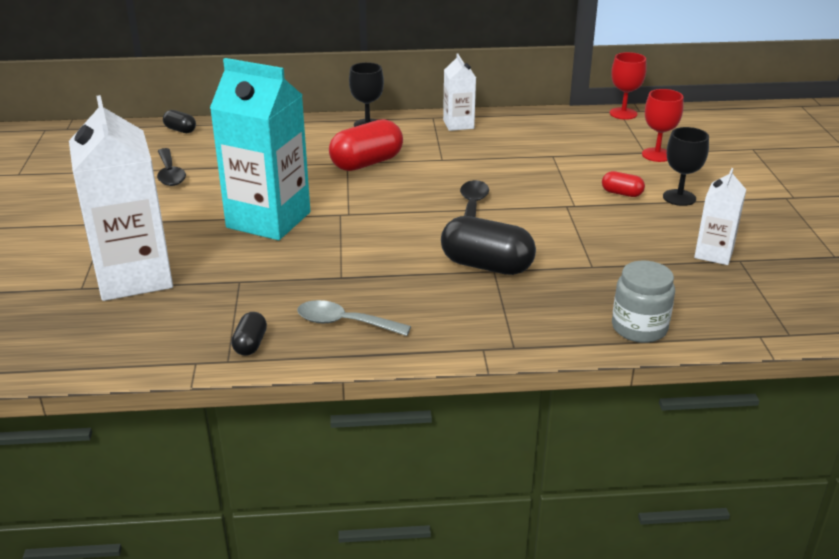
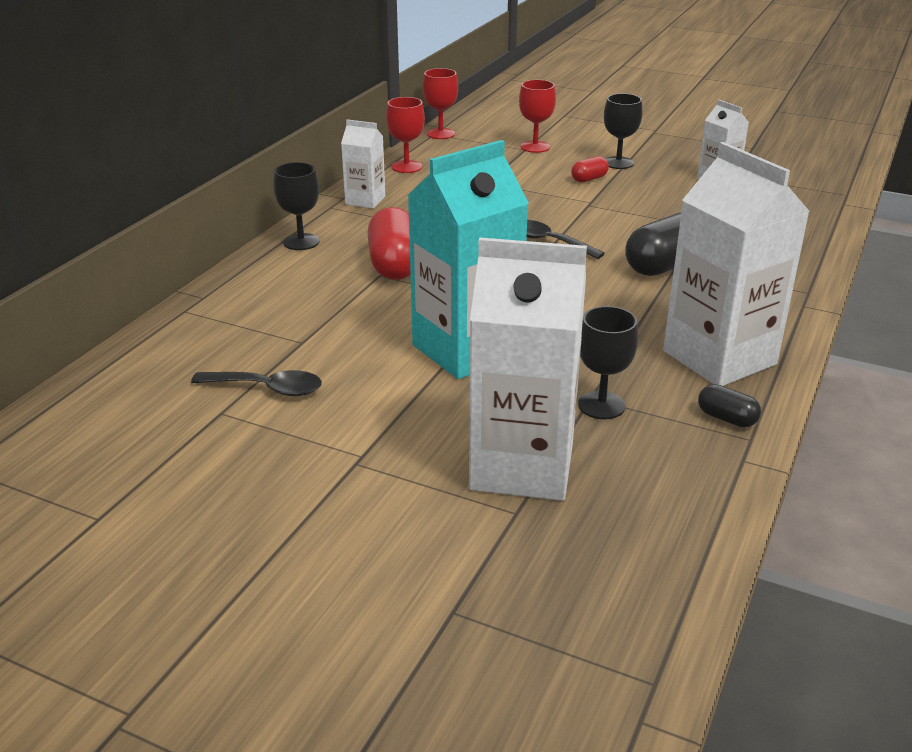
camera: 60 degrees left, 0 degrees up
black capsule [163,110,196,133] -> none
grey spoon [297,300,411,336] -> white carton [663,142,810,386]
grey jar [612,261,675,343] -> none
none -> red goblet [386,97,425,173]
none -> black goblet [578,306,638,419]

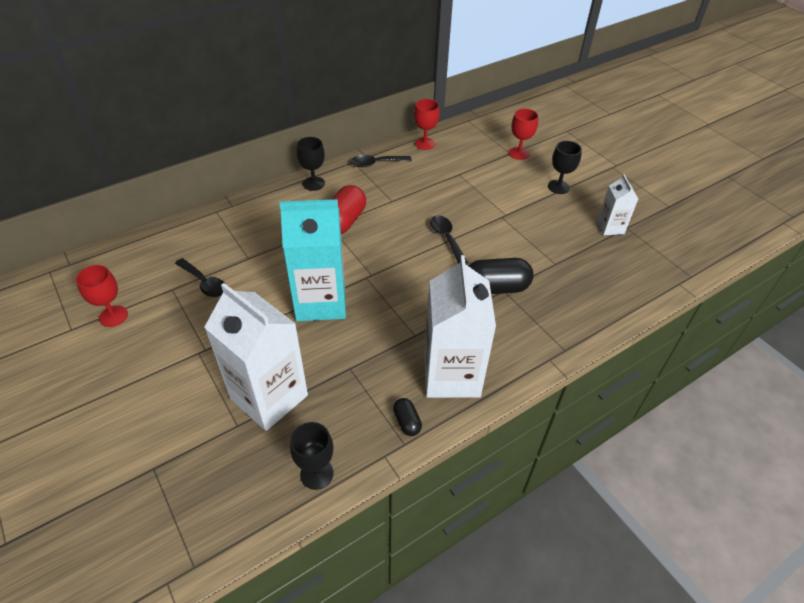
camera: 30 degrees right, 15 degrees up
white carton [341,119,385,209] -> black spoon [350,155,412,167]
red goblet [423,68,458,139] -> red goblet moved to [76,265,128,327]
red capsule [571,156,609,183] -> none
black goblet [578,306,638,419] -> black goblet moved to [290,422,333,490]

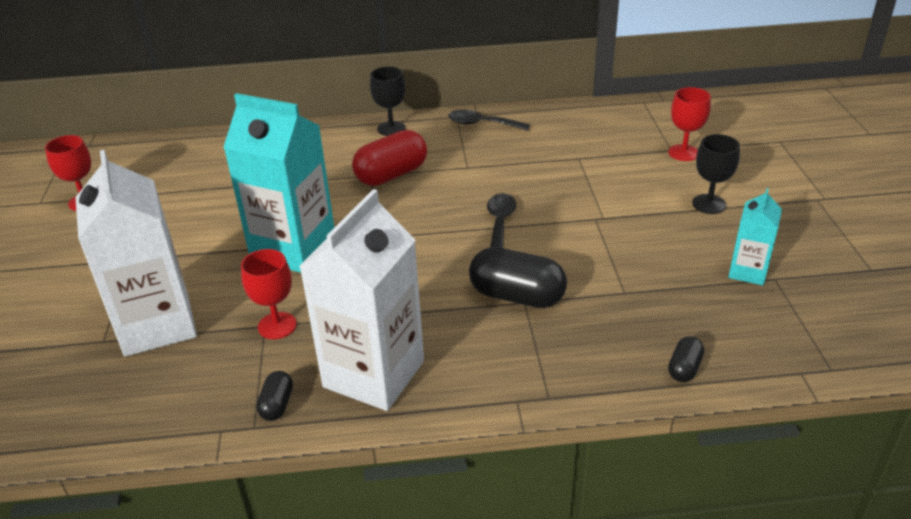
camera: 30 degrees right, 10 degrees down
black spoon [175,258,226,297] -> none
black goblet [290,422,333,490] -> none
red goblet [414,99,440,150] -> red goblet moved to [241,249,297,339]
white carton [597,174,638,235] -> turquoise carton [728,188,782,285]
none -> black capsule [668,336,704,382]

